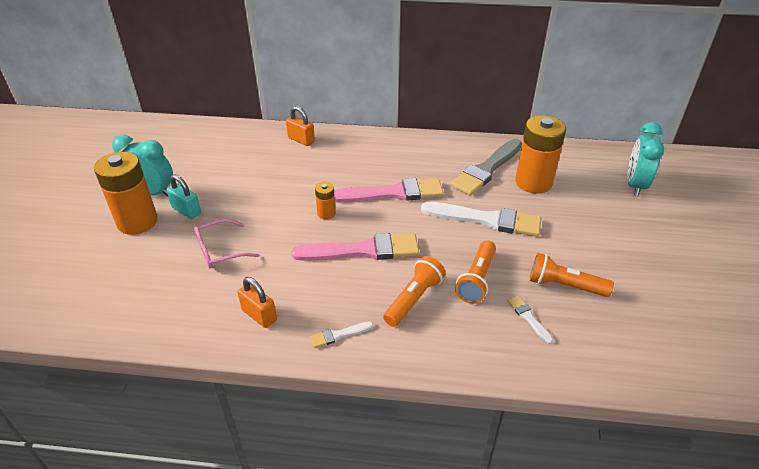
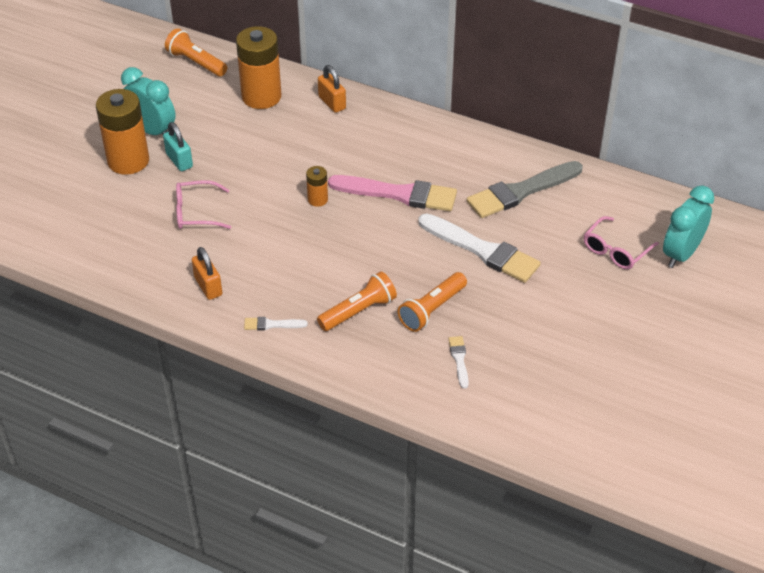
camera: 20 degrees right, 5 degrees up
pink brush [291,233,419,261] -> none
orange battery [515,115,566,194] -> orange battery moved to [236,26,281,109]
orange flashlight [529,253,614,297] -> orange flashlight moved to [165,28,227,76]
none -> pink glasses [584,216,659,269]

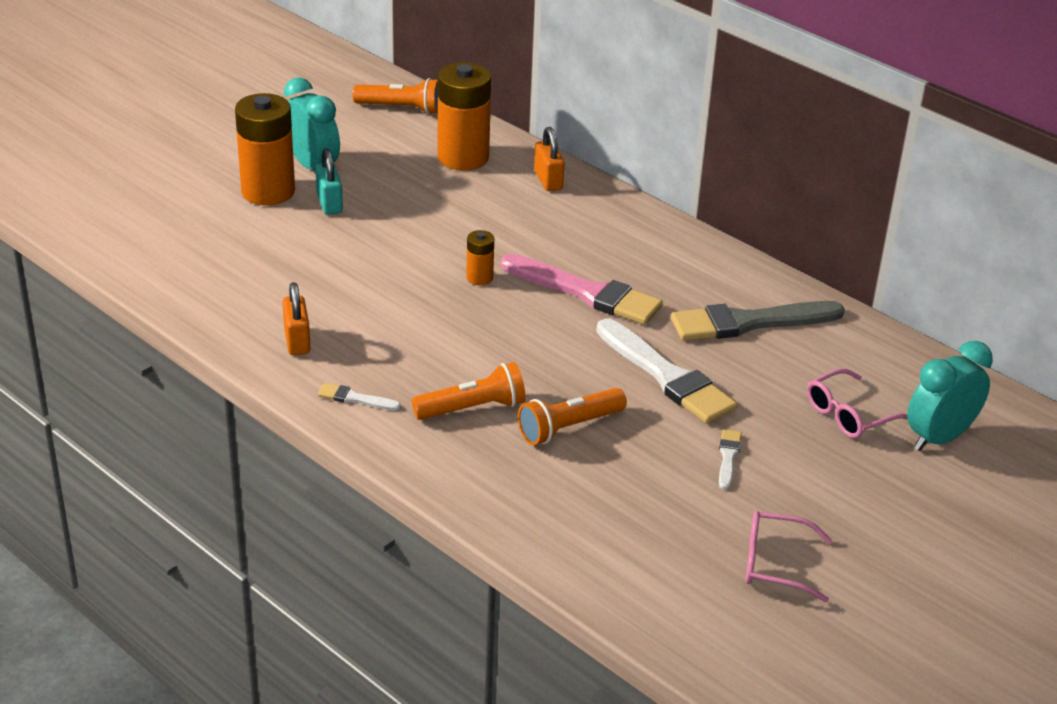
camera: 15 degrees right, 10 degrees down
orange flashlight [165,28,227,76] -> orange flashlight turned 135 degrees clockwise [353,78,438,114]
pink glasses [176,180,231,229] -> pink glasses moved to [745,511,832,602]
white brush [448,336,469,389] -> white brush moved to [719,429,742,490]

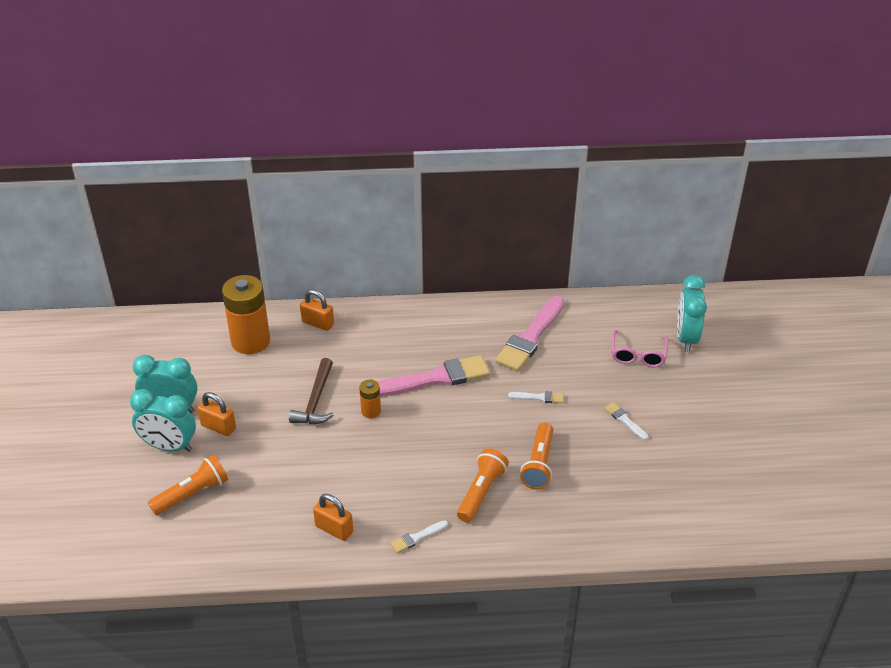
camera: 45 degrees left, 5 degrees up
orange battery [235,93,295,205] -> turquoise clock [130,389,196,452]
turquoise padlock [315,149,343,215] -> orange padlock [197,392,236,436]
orange flashlight [353,78,438,114] -> orange flashlight moved to [148,455,228,515]
white brush [596,318,737,424] -> white brush [508,391,564,403], size x0.45
grey brush [671,301,845,341] -> pink brush [495,296,564,371]
pink glasses [745,511,832,602] -> none
none -> brown hammer [289,358,334,424]

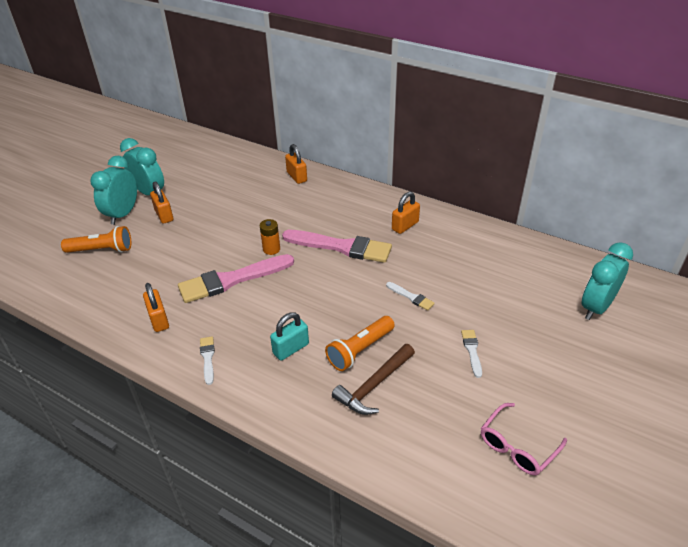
camera: 35 degrees right, 0 degrees up
turquoise clock [130,389,196,452] -> turquoise clock turned 60 degrees clockwise [90,156,137,225]
orange battery [222,275,270,354] -> none
brown hammer [289,358,334,424] -> brown hammer moved to [332,344,415,415]
white brush [391,520,448,553] -> white brush turned 75 degrees clockwise [200,336,215,385]
orange flashlight [457,448,509,522] -> turquoise padlock [270,312,309,361]
pink brush [495,296,564,371] -> pink brush moved to [178,254,294,303]
pink glasses [612,330,669,367] -> pink glasses moved to [481,403,567,476]
none -> orange padlock [392,192,420,234]

